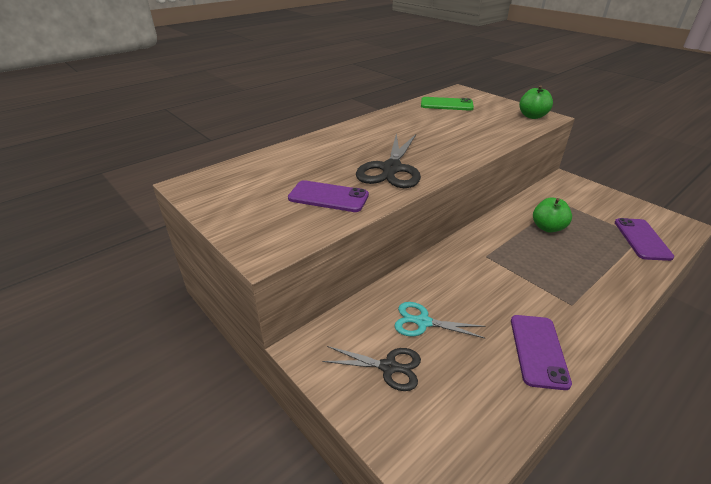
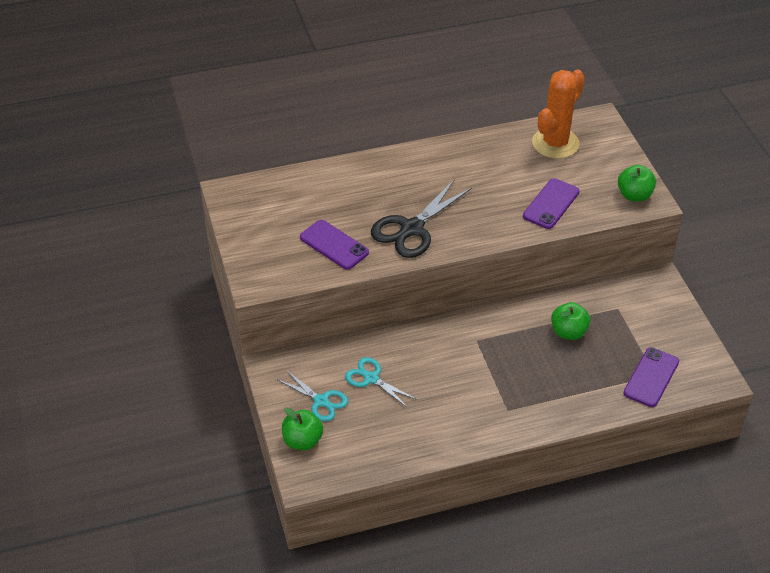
camera: 25 degrees right, 10 degrees up
black scissors [322,346,421,391] -> turquoise scissors [278,370,348,421]
green phone [421,97,474,111] -> orange cactus [532,69,585,159]
purple phone [511,315,572,390] -> purple phone moved to [523,178,580,229]
none -> green apple [282,408,323,450]

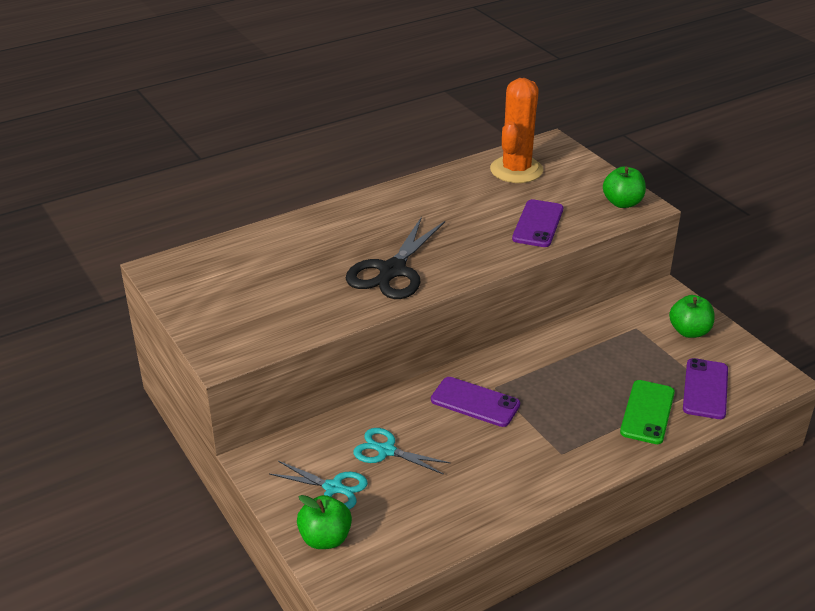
camera: 15 degrees left, 10 degrees down
purple phone [300,220,369,270] -> purple phone moved to [431,377,520,427]
green apple [551,302,590,340] -> green apple moved to [669,295,714,338]
none -> green phone [620,380,675,444]

